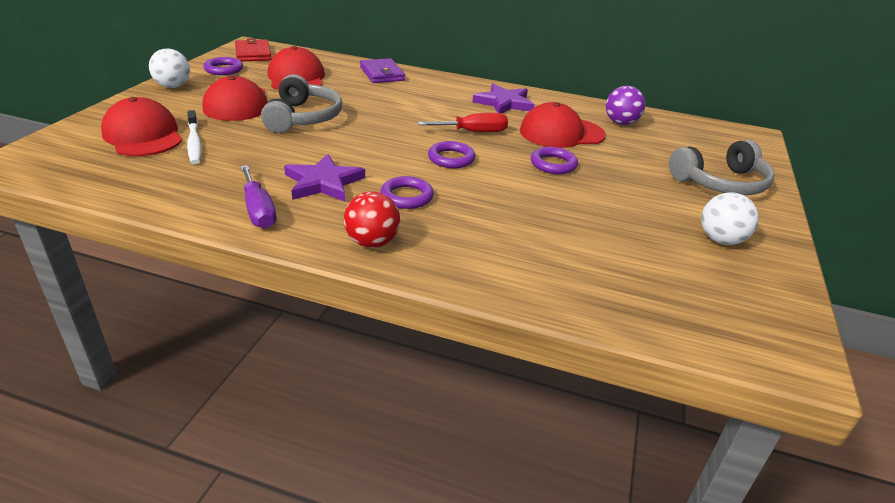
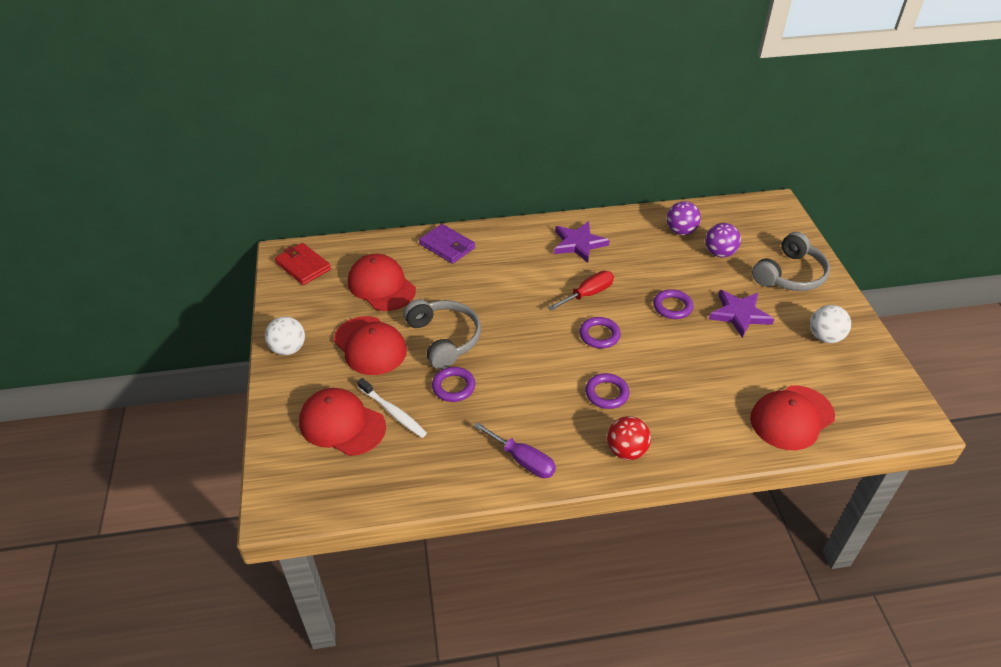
camera: 25 degrees left, 10 degrees up
purple ring [203,57,243,75] -> purple ring moved to [432,367,475,402]
purple star [284,154,365,201] -> purple star moved to [709,290,774,338]
red cap [520,102,606,148] -> red cap moved to [750,386,835,450]
none -> purple ball [705,223,741,258]

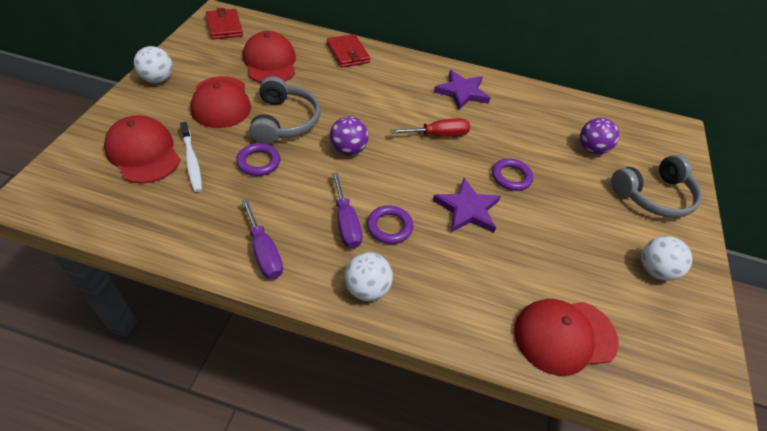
camera: 20 degrees right, 5 degrees up
purple wallet [419,224,475,264] -> red wallet [327,34,370,68]
purple ring [579,317,621,348] -> none
red ball [607,416,651,460] -> white ball [344,252,393,301]
purple ball [667,201,701,235] -> purple ball moved to [330,116,368,156]
purple star [709,290,774,338] -> purple star moved to [433,178,501,233]
none -> purple screwdriver [332,172,362,249]

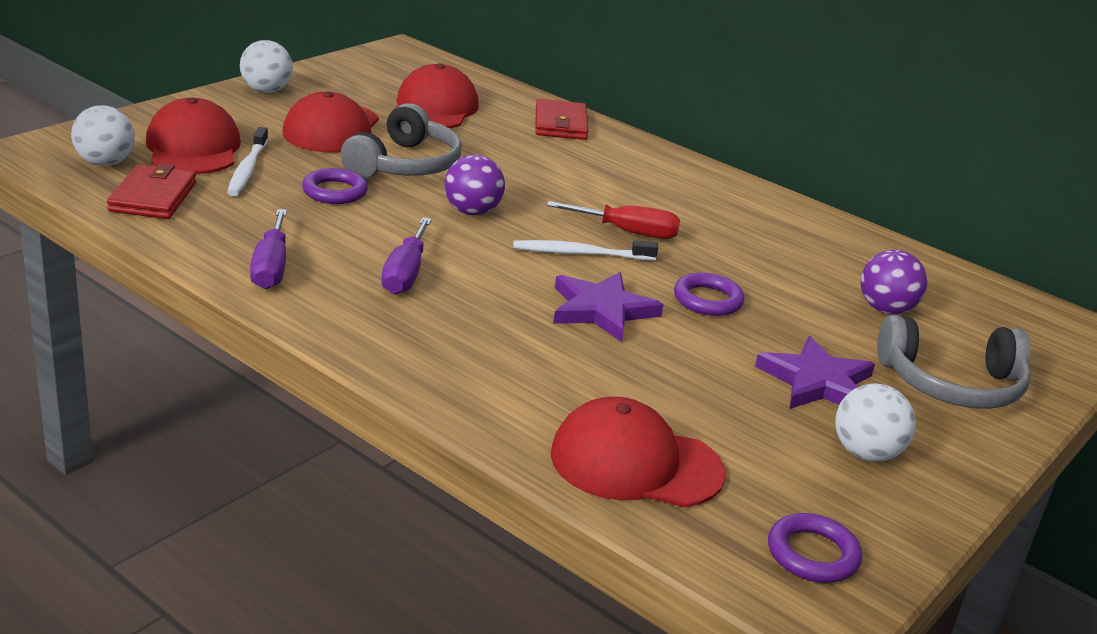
camera: 25 degrees right, 20 degrees down
red wallet [206,8,243,39] -> red wallet moved to [107,164,196,219]
white ball [344,252,393,301] -> white ball moved to [71,105,135,166]
purple ring [367,205,413,244] -> purple ring moved to [768,513,862,583]
purple star [434,70,490,110] -> purple star moved to [755,336,875,409]
none -> white toothbrush [513,240,658,261]

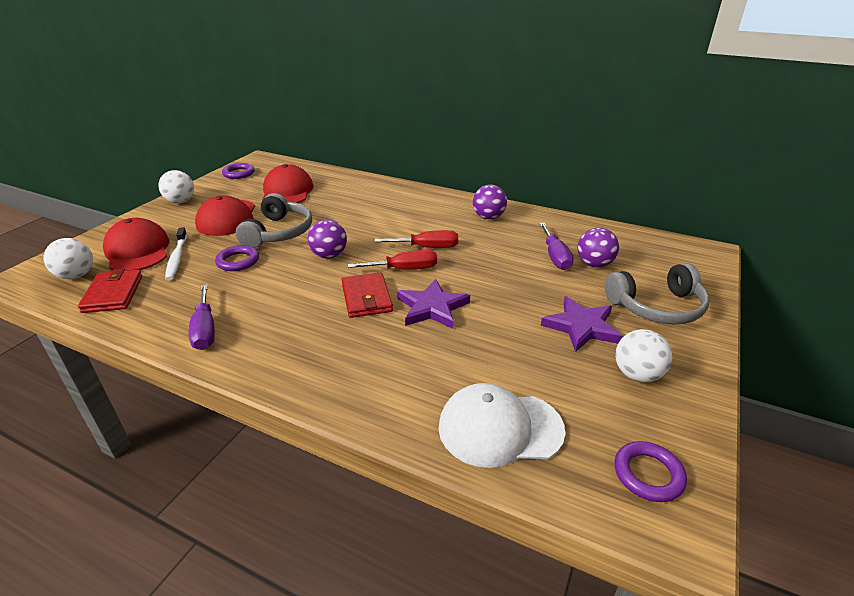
camera: 10 degrees left, 5 degrees up
purple screwdriver [381,218,432,294] -> purple screwdriver moved to [539,223,574,270]
white toothbrush [513,240,658,261] -> red screwdriver [348,250,437,270]
red wallet [535,99,588,140] -> red wallet moved to [342,272,393,318]
red cap [551,397,725,507] -> white cap [438,383,565,468]
purple ring [674,273,744,316] -> purple ring moved to [222,163,255,179]
none -> purple ball [473,184,507,219]

